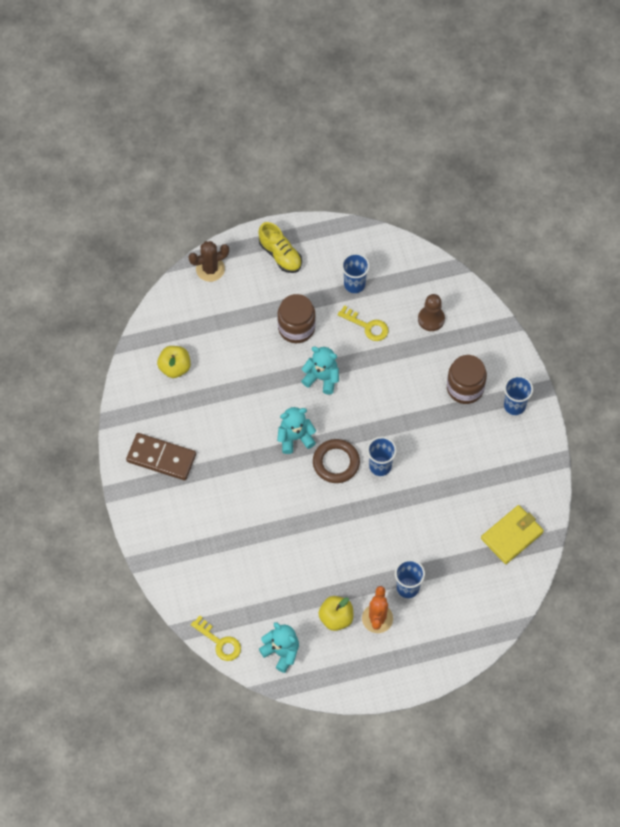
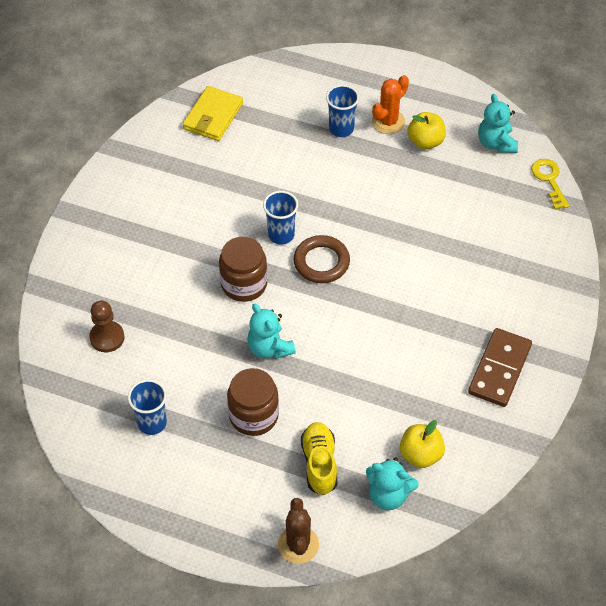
camera: 145 degrees left, 10 degrees down
brown domino [126,433,196,480] -> brown domino turned 60 degrees clockwise [468,328,532,407]
brown cactus [188,241,229,282] -> brown cactus turned 75 degrees clockwise [278,498,319,564]
yellow shoe [258,222,302,273] -> yellow shoe moved to [301,422,337,495]
turquoise teddy bear [277,407,316,454] -> turquoise teddy bear moved to [366,458,419,510]
yellow key [338,305,389,341] -> none
brown jar [447,355,487,404] -> brown jar moved to [219,237,267,302]
yellow wallet [481,505,544,564] -> yellow wallet turned 60 degrees counterclockwise [183,86,243,141]
blue cup [504,375,533,415] -> none

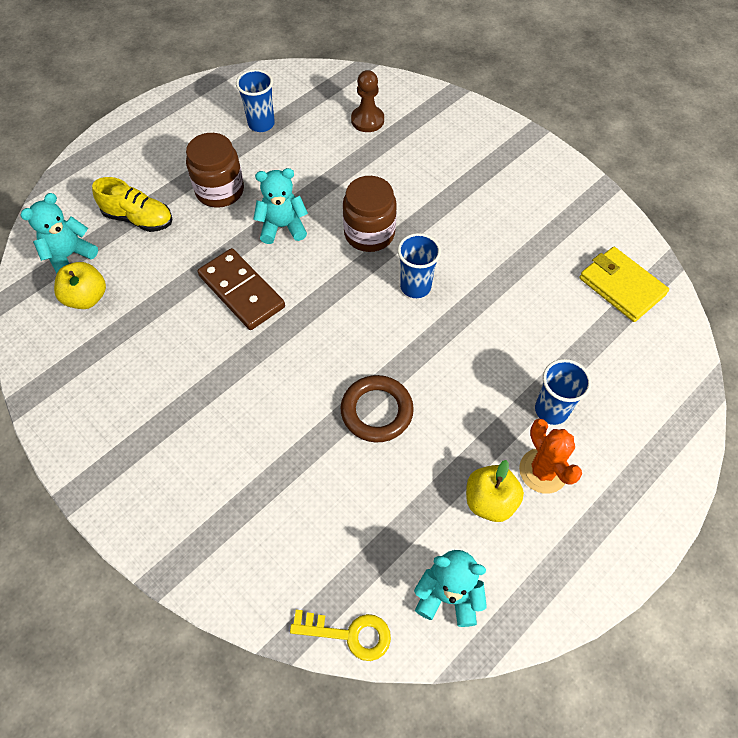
camera: 115 degrees right, 5 degrees up
brown cactus [278,498,319,564] -> none
brown ring [293,235,350,283] -> brown ring moved to [341,375,414,442]
brown domino [468,328,532,407] -> brown domino moved to [198,248,285,330]

